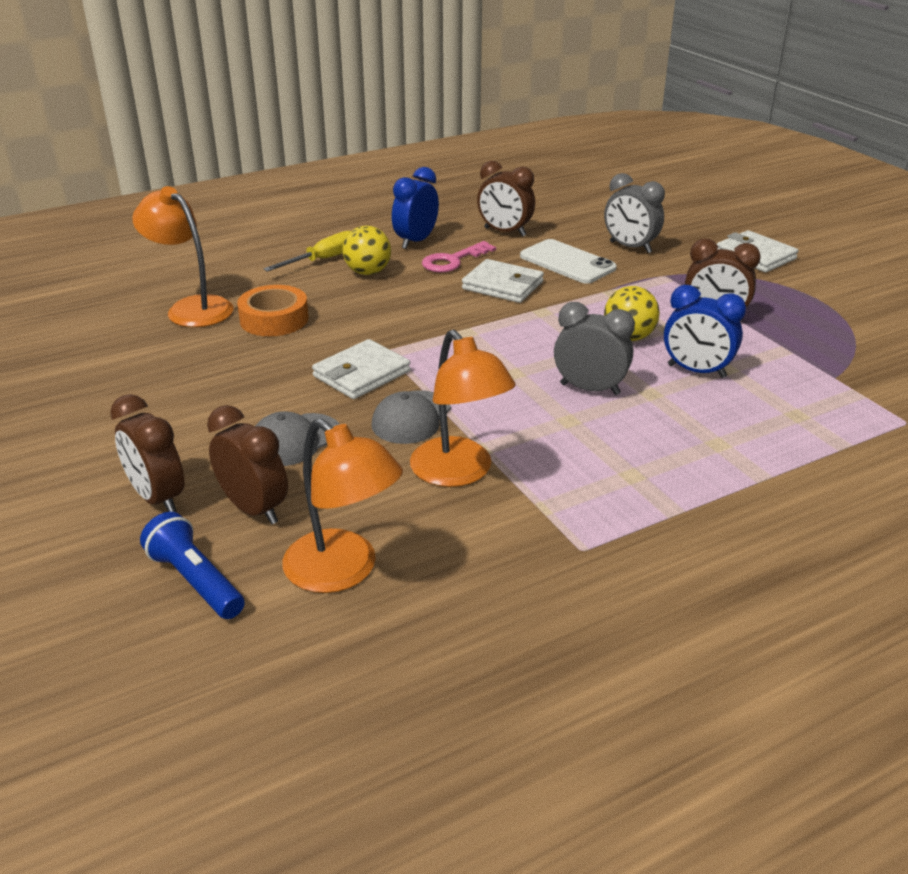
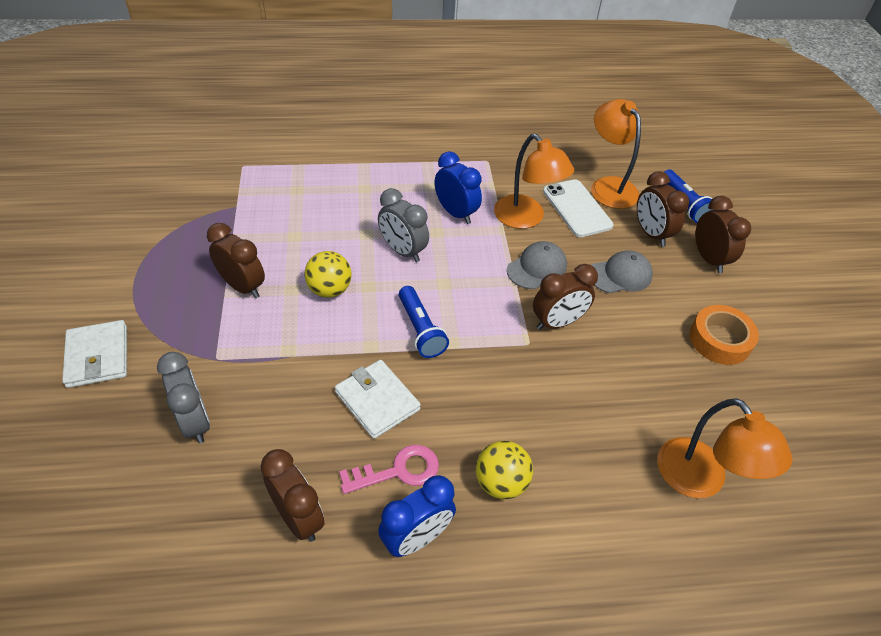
camera: 160 degrees left, 15 degrees up
orange tape [237,285,309,336] -> orange tape moved to [689,305,759,365]
yellow screwdriver [263,231,351,272] -> none
white wallet [312,339,410,399] -> brown clock [533,264,598,330]
orange lamp [410,330,516,487] -> orange lamp turned 150 degrees clockwise [494,134,574,229]
white phone [520,239,617,284] -> white phone moved to [543,179,614,237]
blue clock [664,285,746,378] -> blue clock moved to [435,151,482,224]
none -> blue flashlight [399,286,449,358]

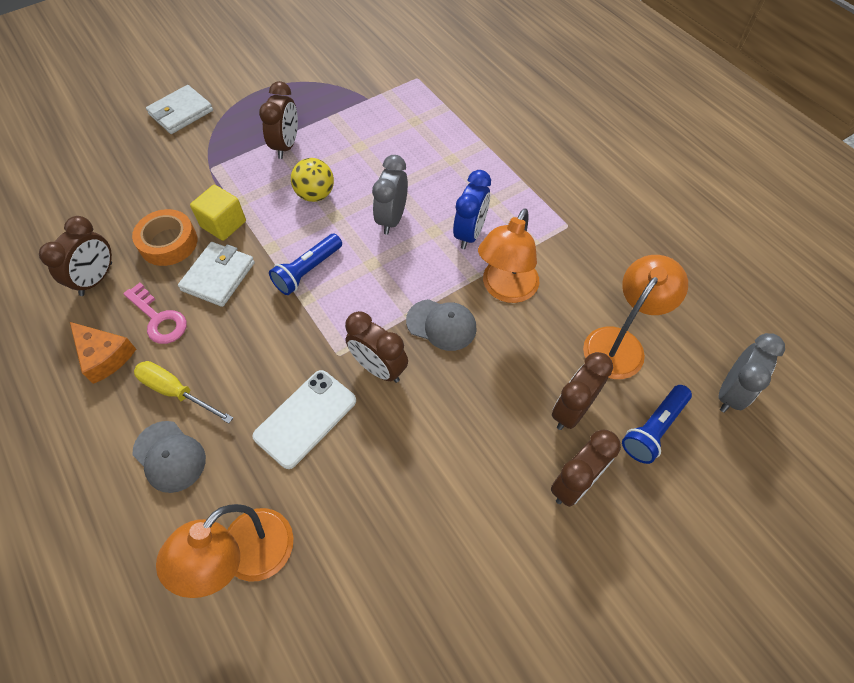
camera: 65 degrees right, 10 degrees up
grey clock [157,352,210,443] -> grey clock moved to [718,333,785,413]
blue clock [378,475,456,557] -> orange cheese [70,322,136,384]
yellow ball [476,441,533,499] -> yellow screwdriver [134,361,233,424]
white phone [543,179,614,237] -> white phone moved to [253,370,356,469]
grey cap [592,250,653,293] -> grey cap moved to [133,421,206,493]
orange tape [689,305,759,365] -> orange tape moved to [132,209,197,266]
none -> yellow cube [190,185,246,241]

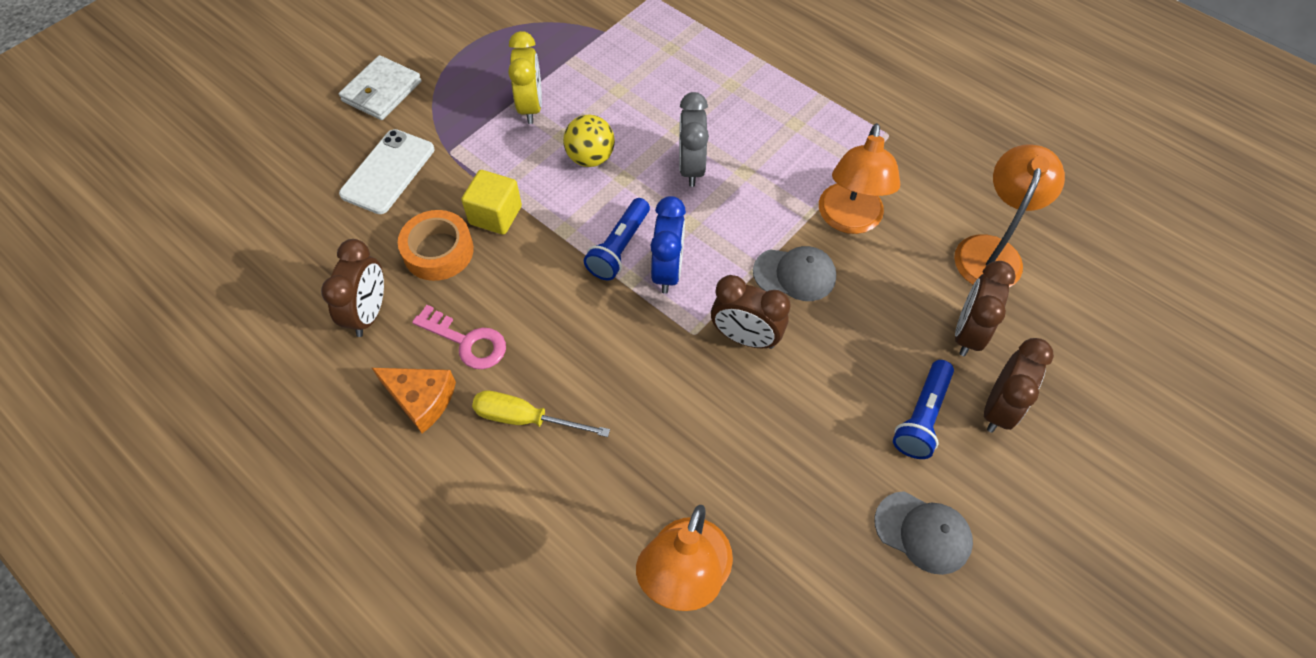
camera: 15 degrees left, 0 degrees up
grey cap [133,421,206,493] -> grey cap moved to [874,491,973,575]
white wallet [178,242,255,307] -> none
white phone [253,370,356,469] -> white phone moved to [339,129,434,214]
brown clock [259,81,298,159] -> yellow clock [508,31,542,124]
blue clock [453,170,491,249] -> blue clock moved to [651,196,686,294]
blue flashlight [622,385,692,464] -> blue flashlight moved to [893,360,954,459]
grey clock [718,333,785,413] -> none

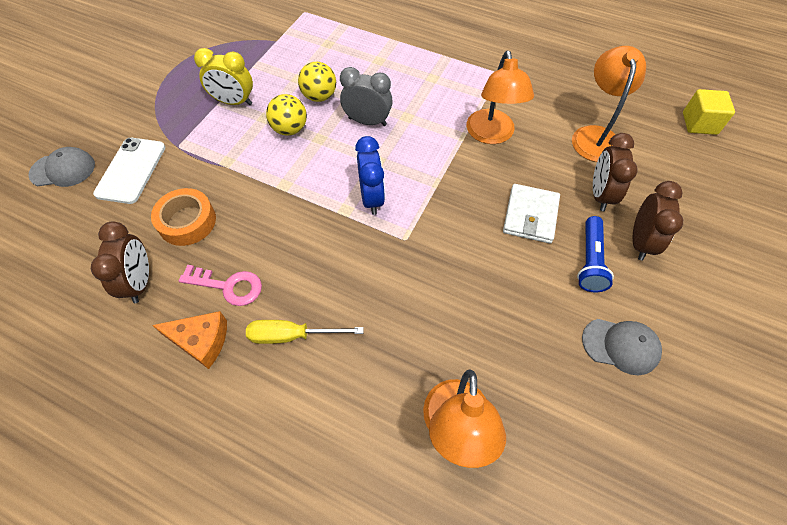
camera: 15 degrees left, 0 degrees up
white wallet [339,55,422,120] -> white wallet moved to [503,184,560,244]
yellow cube [461,170,522,235] -> yellow cube moved to [683,89,735,135]
yellow clock [508,31,542,124] -> yellow clock turned 120 degrees clockwise [194,48,253,105]
blue flashlight [584,198,650,280] -> none
grey clock [679,92,709,187] -> grey clock turned 120 degrees clockwise [340,67,393,126]
brown clock [711,275,791,349] -> none
grey cap [753,246,836,301] -> grey cap moved to [29,147,95,187]
none -> yellow ball [298,62,336,102]

